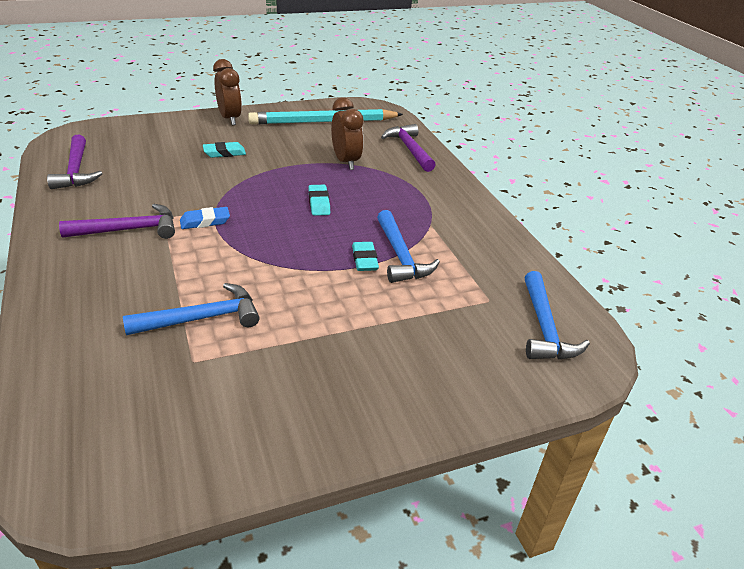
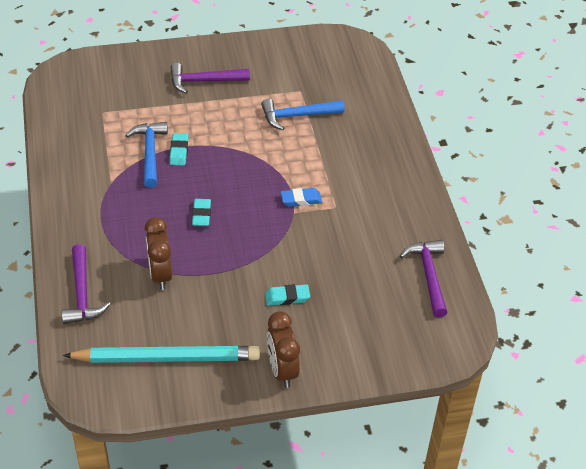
camera: 170 degrees left, 10 degrees up
purple hammer [59,204,175,239] -> purple hammer moved to [170,63,250,94]
blue hammer [524,271,590,360] -> none

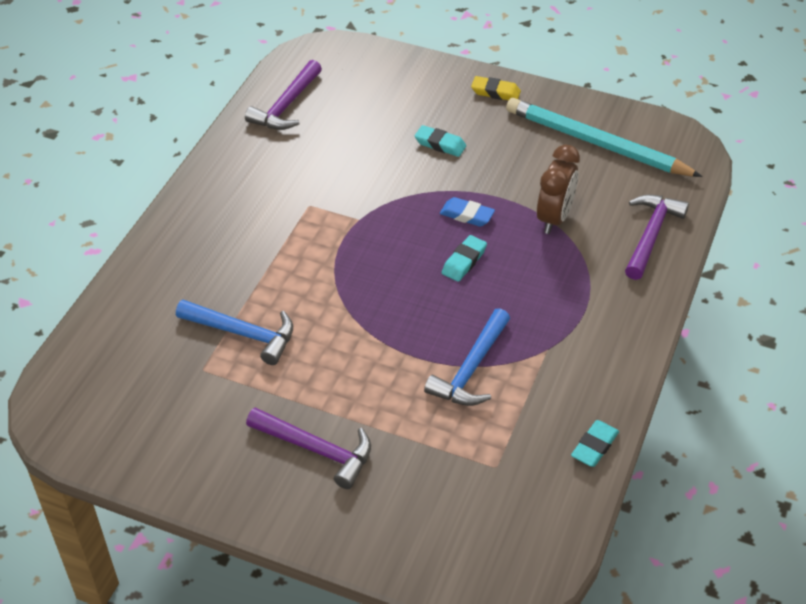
camera: 145 degrees left, 0 degrees up
turquoise eraser [170,133,188,166] -> turquoise eraser moved to [571,420,619,467]
brown clock [267,311,300,388] -> yellow eraser [471,76,521,100]
blue eraser [281,188,322,207] -> blue eraser moved to [440,197,495,227]

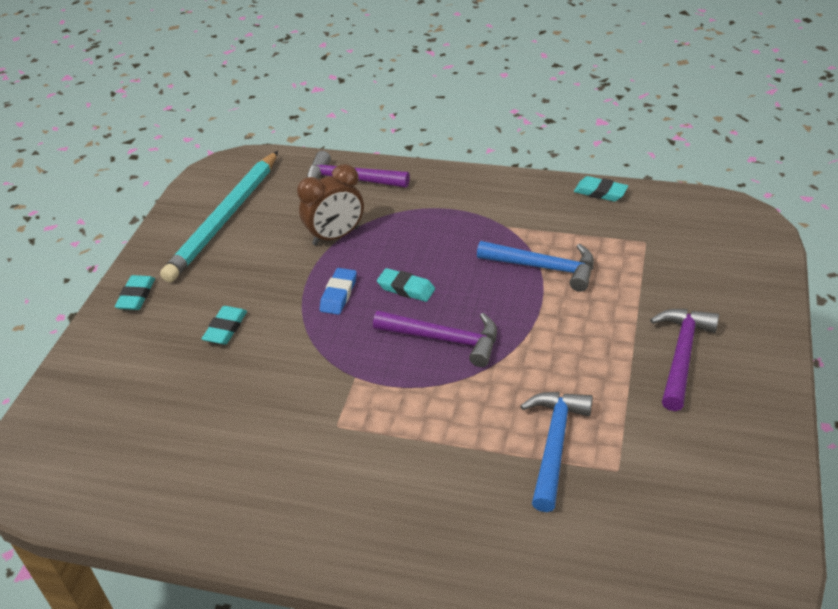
camera: 95 degrees left, 5 degrees down
purple hammer [245,60,322,130] -> purple hammer moved to [373,311,497,367]
yellow eraser [471,76,521,100] -> turquoise eraser [115,275,155,310]
brown clock [537,145,580,234] -> brown clock turned 135 degrees clockwise [297,164,364,246]

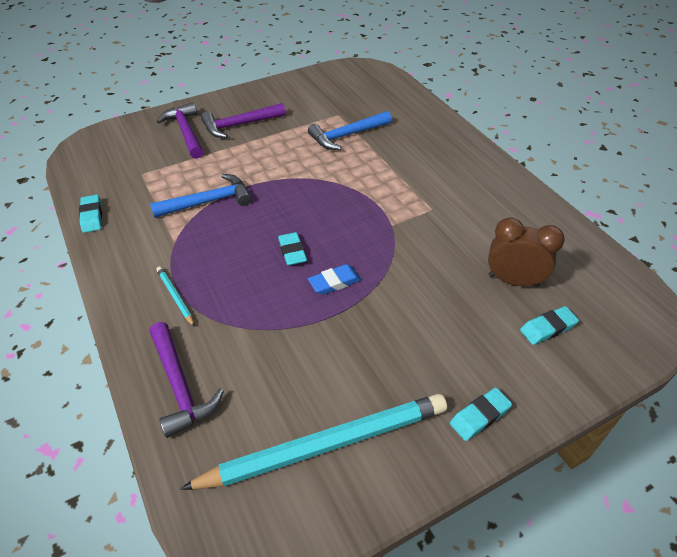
camera: 135 degrees left, 5 degrees up
turquoise eraser [202,306,247,345] -> turquoise eraser moved to [520,306,579,345]
brown clock [297,164,364,246] -> brown clock moved to [488,217,565,287]
purple hammer [373,311,497,367] -> purple hammer moved to [156,102,203,159]
blue hammer [477,241,594,292] -> blue hammer turned 90 degrees clockwise [150,174,252,218]
none -> turquoise pencil [156,266,195,327]

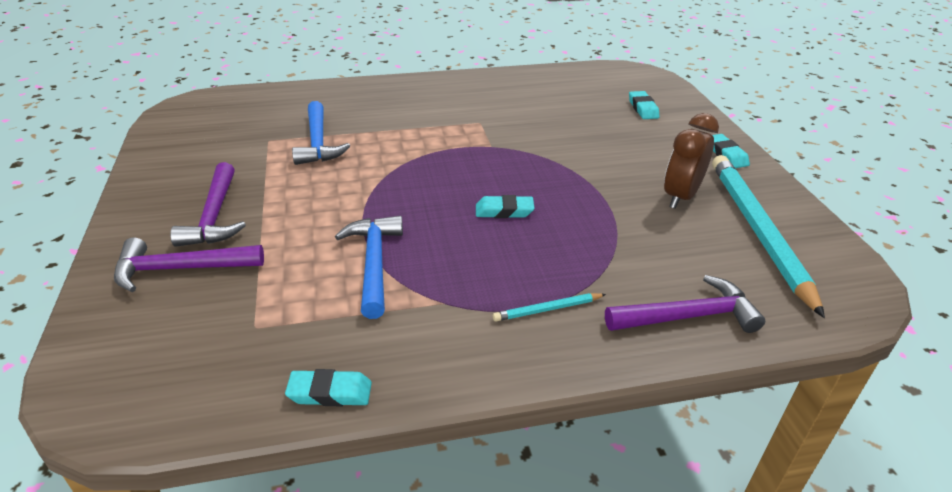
camera: 75 degrees left, 10 degrees down
blue eraser [308,264,361,295] -> none
brown clock [488,217,565,287] -> brown clock moved to [664,113,719,209]

